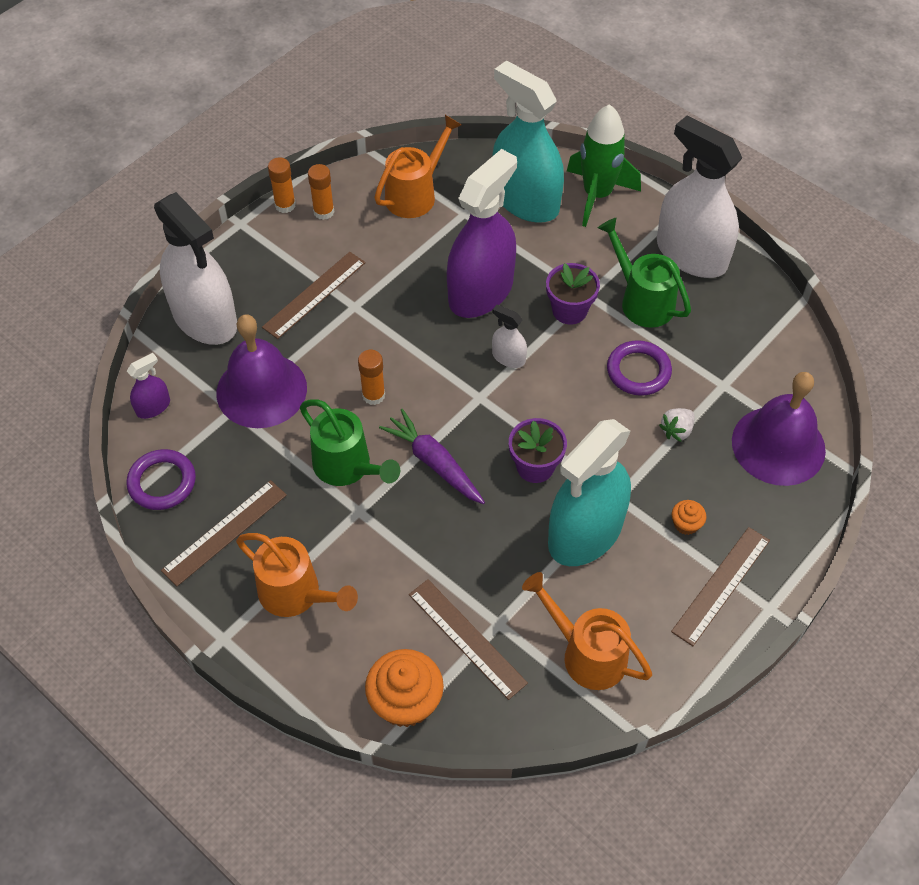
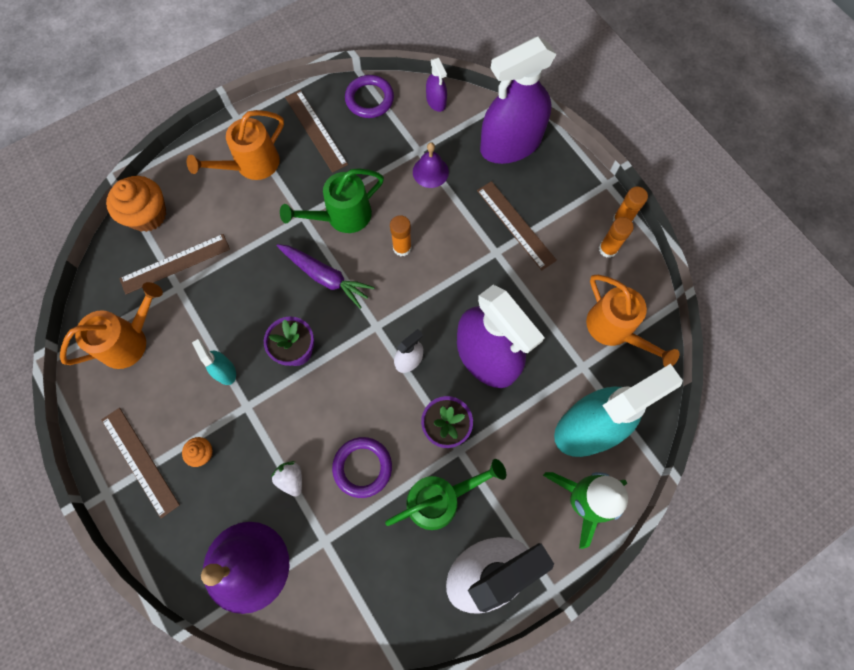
camera: 105 degrees right, 15 degrees up
white spray bottle [154,192,237,345] -> purple spray bottle [480,37,557,164]
purple bell [216,314,307,428] -> purple bell [413,142,449,188], size x0.51
purple carrot [379,409,485,504] -> purple carrot turned 60 degrees clockwise [276,244,375,309]
turquoise spray bottle [548,419,631,566] -> turquoise spray bottle [192,339,236,385], size x0.43

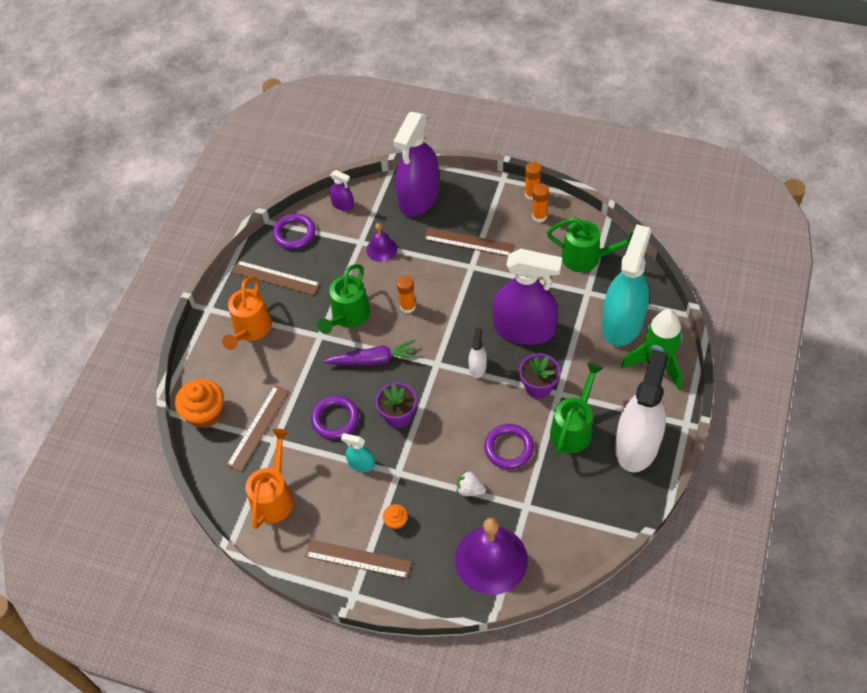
camera: 35 degrees left, 15 degrees down
orange watering can [586,275,679,367] -> green watering can [547,217,633,272]
none -> purple ring [311,395,359,439]

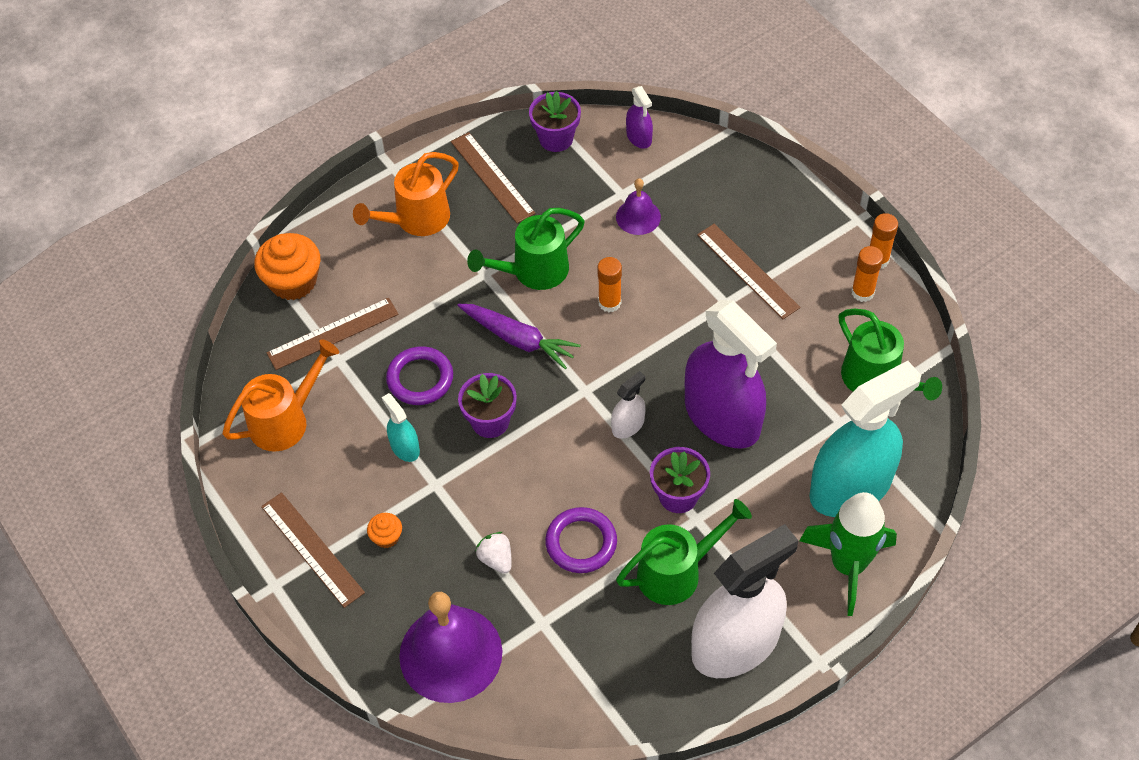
camera: 35 degrees right, 0 degrees up
purple ring [273,213,316,249] -> purple flower pot [529,91,581,152]
purple spray bottle [394,112,439,217] -> none

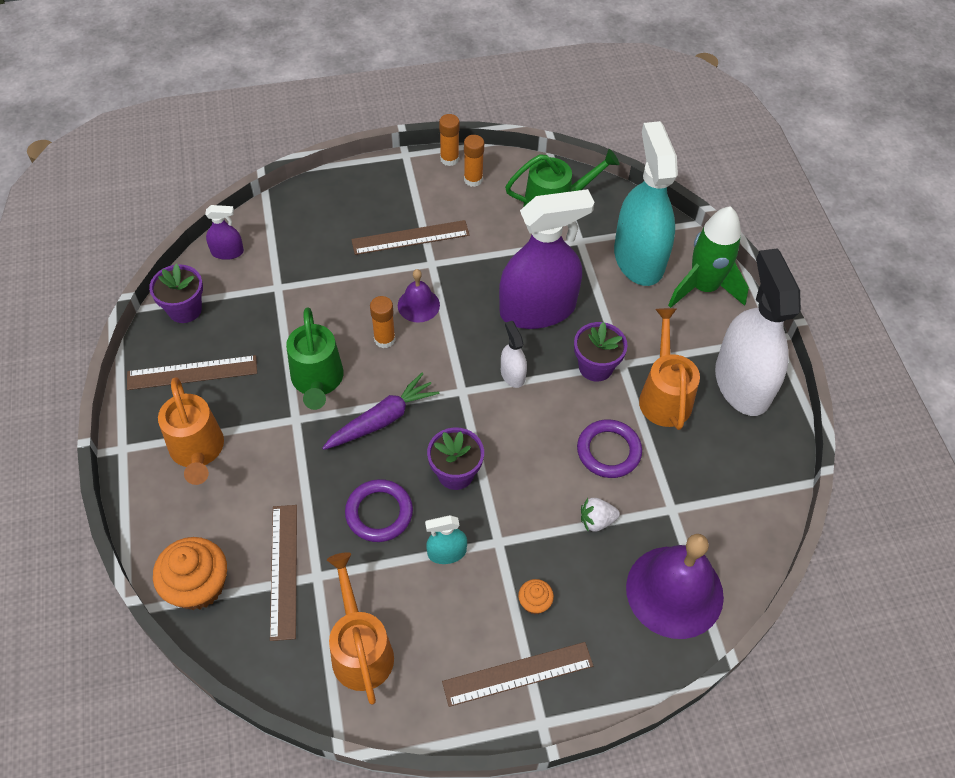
camera: 70 degrees left, 0 degrees up
purple bell [616,178,661,235] -> purple bell moved to [398,269,440,323]
green watering can [616,499,752,605] -> orange watering can [639,308,700,430]

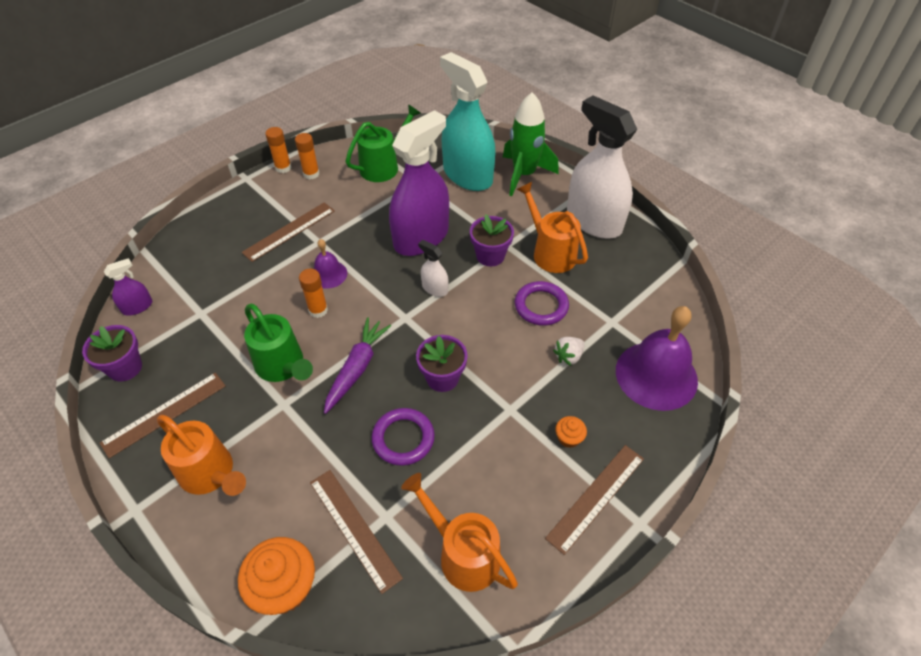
camera: 30 degrees left, 5 degrees down
turquoise spray bottle [425,515,467,564] -> none

